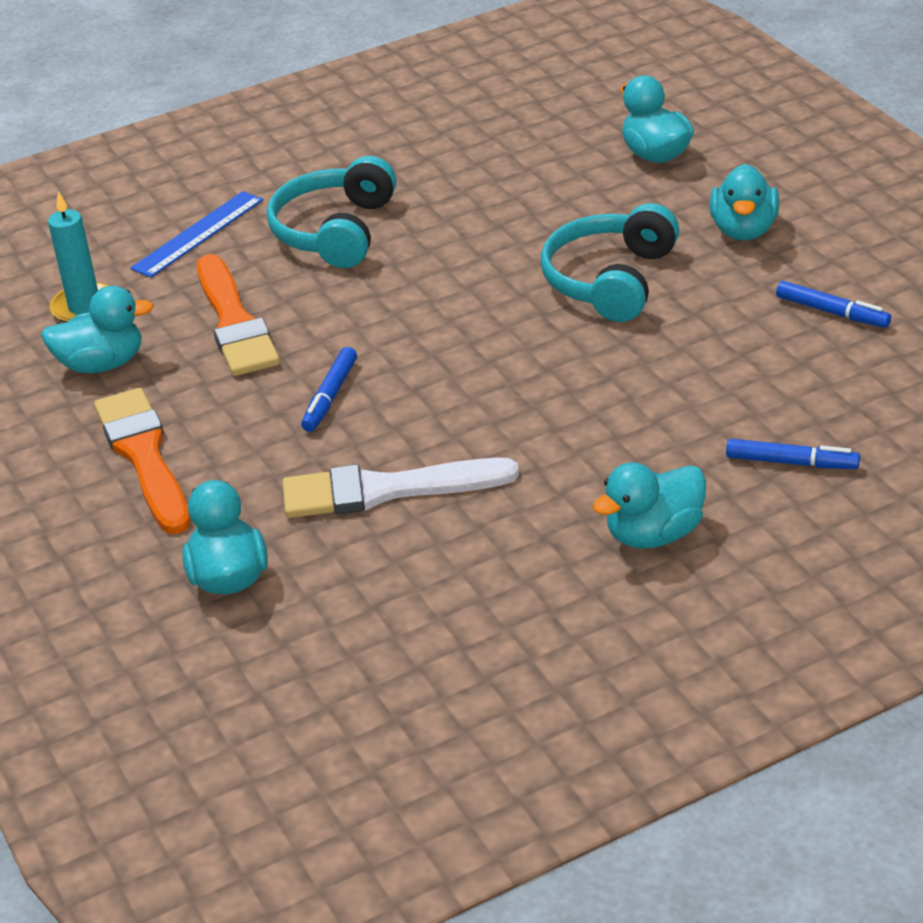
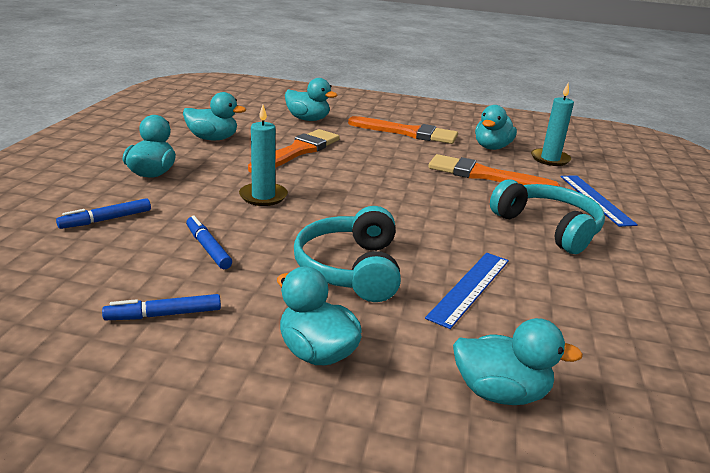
camera: 125 degrees right, 10 degrees down
white brush [282,458,519,518] -> orange brush [248,129,340,173]
blue marker [301,347,357,432] -> blue marker moved to [186,215,232,269]
turquoise headphones [540,203,679,322] -> turquoise headphones turned 150 degrees counterclockwise [294,206,401,302]
none -> turquoise duck [183,92,246,140]
none -> turquoise candle [239,105,288,206]
none -> blue ruler [425,253,509,329]

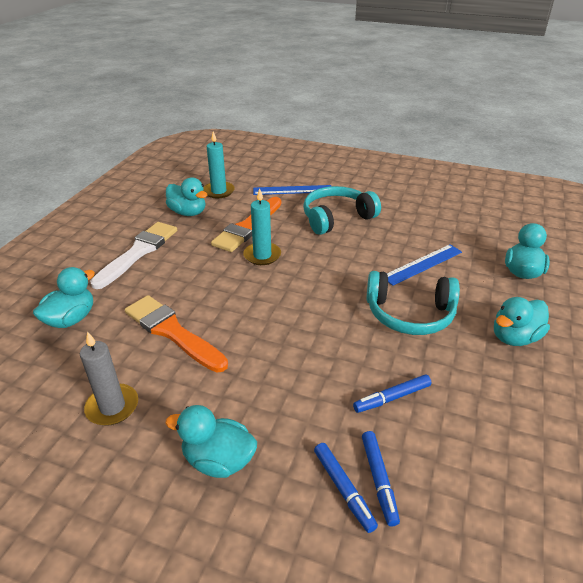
camera: 80 degrees left, 10 degrees up
blue marker [102,294,221,320] -> blue marker moved to [362,431,400,526]
turquoise duck [183,92,246,140] -> grey candle [80,331,138,426]
turquoise candle [239,105,288,206] -> turquoise candle moved to [243,188,281,265]
orange brush [348,116,458,144] -> white brush [90,222,177,289]
blue ruler [425,253,509,329] -> blue ruler turned 75 degrees counterclockwise [387,244,462,286]

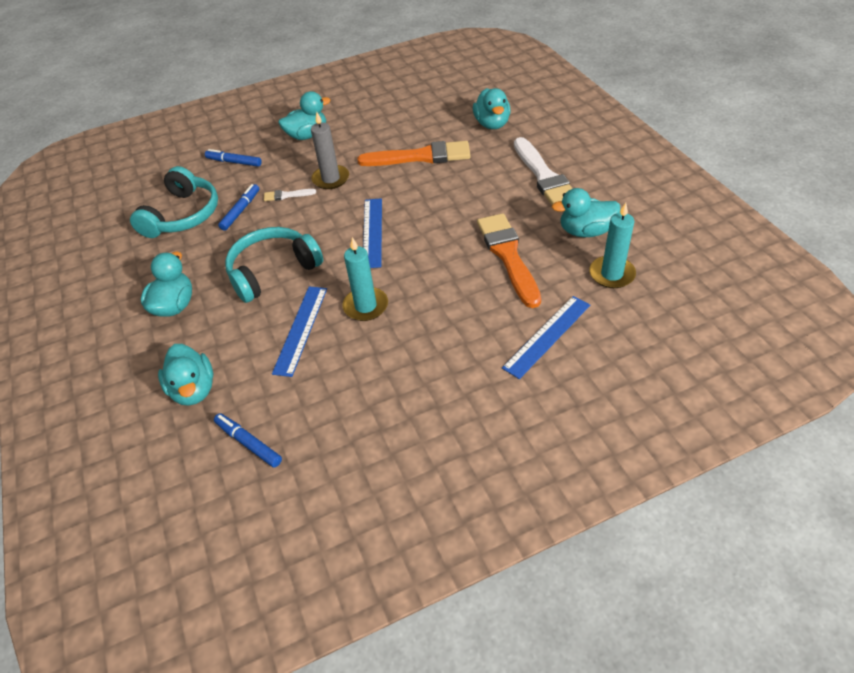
camera: 140 degrees right, 10 degrees up
grey candle [80,331,138,426] -> grey candle moved to [311,112,349,189]
turquoise candle [243,188,281,265] -> turquoise candle moved to [342,237,388,321]
turquoise headphones [303,186,381,235] -> turquoise headphones moved to [130,166,218,238]
blue marker [362,431,400,526] -> blue marker moved to [214,413,282,467]
none -> white brush [264,189,316,201]
none -> blue ruler [363,198,382,268]

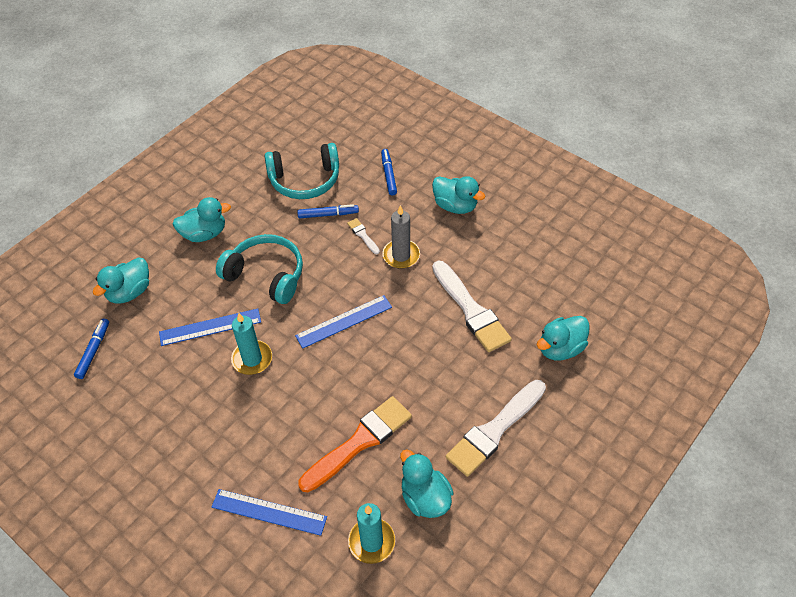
camera: 60 degrees right, 5 degrees up
orange brush [358,141,471,166] -> white brush [432,261,512,352]

